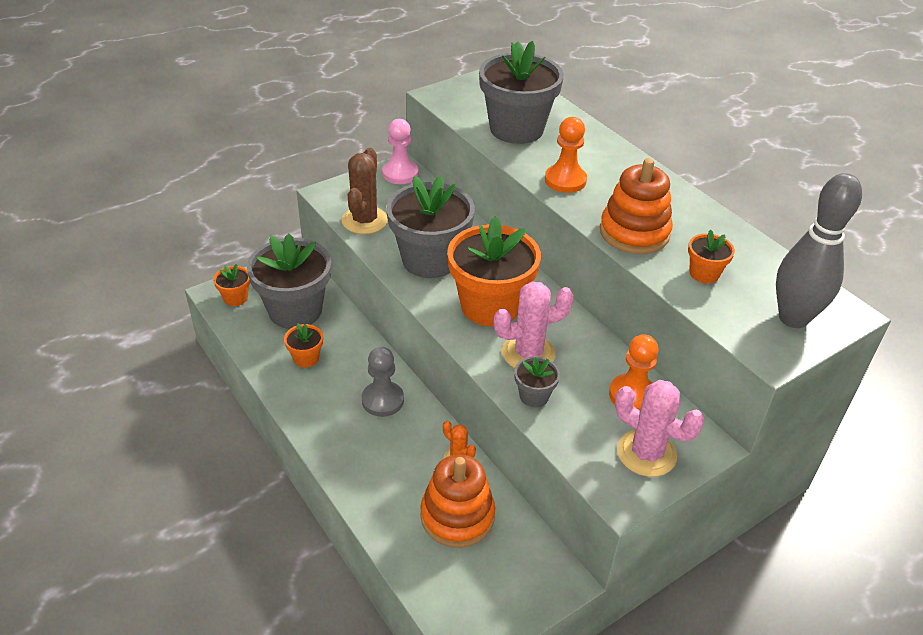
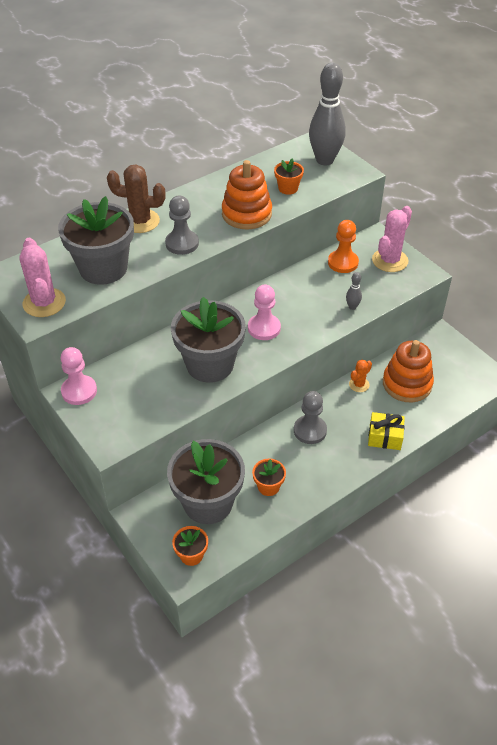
camera: 90 degrees left, 5 degrees up
brown cactus [342,148,388,234] -> brown cactus moved to [107,165,166,233]
orange flower pot [447,216,541,327] -> pink pawn [248,285,281,340]
pink cactus [494,282,574,368] -> pink cactus moved to [19,238,66,317]
grey flower pot [514,356,560,407] -> grey bowling pin [346,272,362,310]
orange pawn [545,117,587,193] -> grey pawn [165,195,199,255]
none -> yellow gift [368,412,405,450]

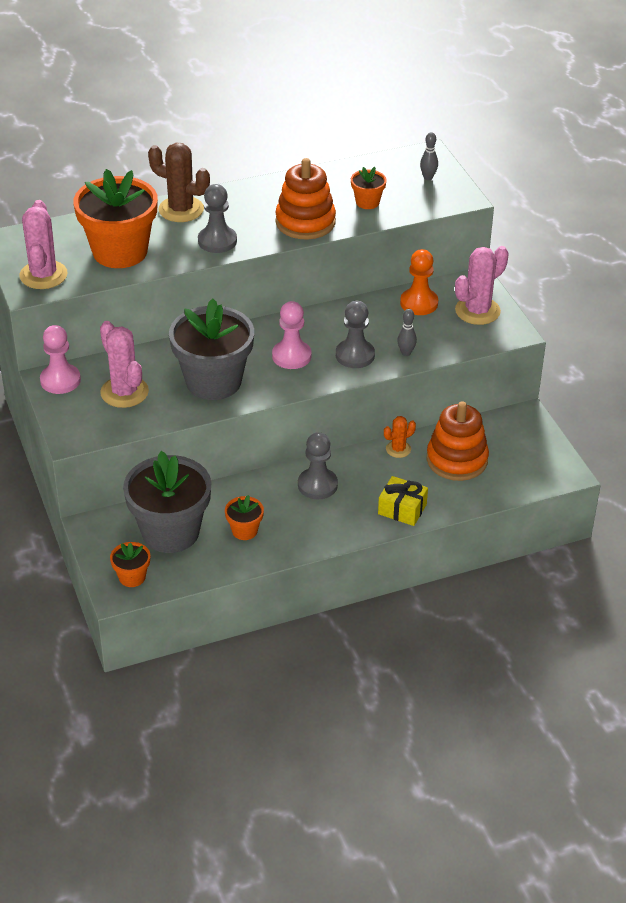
camera: 15 degrees right, 5 degrees down
grey flower pot [58,196,134,285] -> orange flower pot [73,169,158,268]
grey bowling pin [309,63,346,165] -> grey bowling pin [420,132,438,180], size x0.41
none -> pink cactus [100,321,149,408]
none -> grey pawn [336,301,375,368]

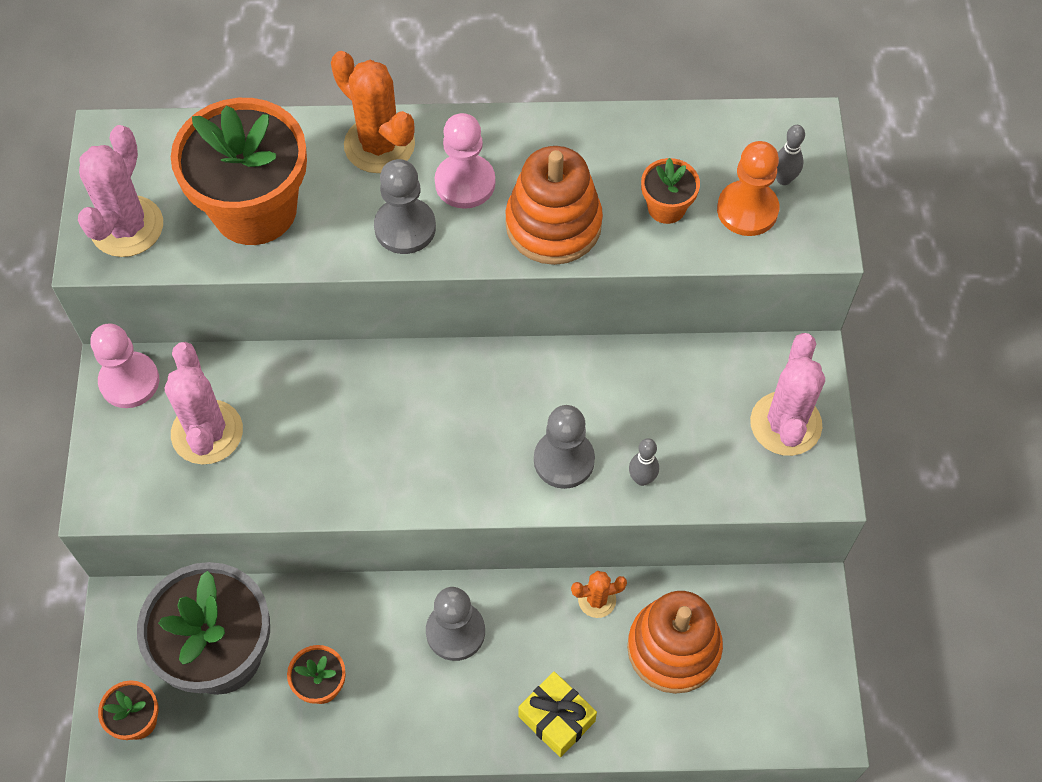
camera: 20 degrees right, 20 degrees up
brown cactus [148,143,210,222] -> orange cactus [331,51,415,173]
grey flower pot [169,298,254,400] -> none
pink pawn [272,301,311,369] -> pink pawn moved to [435,113,495,209]
orange pawn [400,249,438,315] -> orange pawn moved to [717,141,779,236]
pink cactus [455,246,509,325] -> pink cactus turned 60 degrees counterclockwise [750,333,825,456]

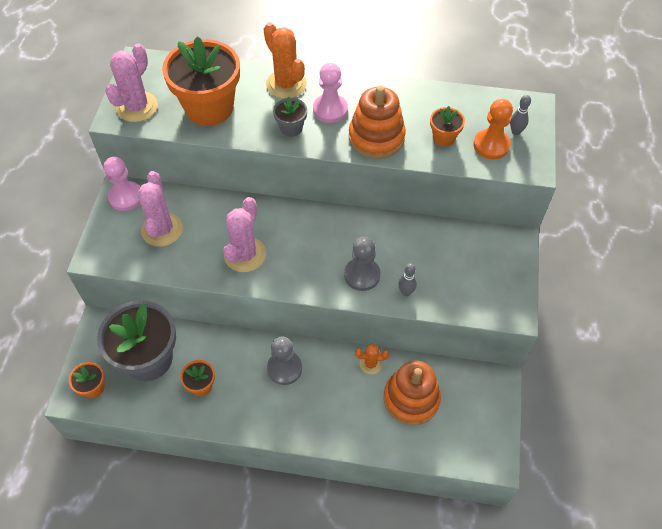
camera: 10 degrees right, 5 degrees down
grey pawn [374,159,436,254] -> grey flower pot [273,96,307,137]
yellow gift [518,672,597,757] -> none
pink cactus [750,333,825,456] -> pink cactus moved to [223,197,266,272]

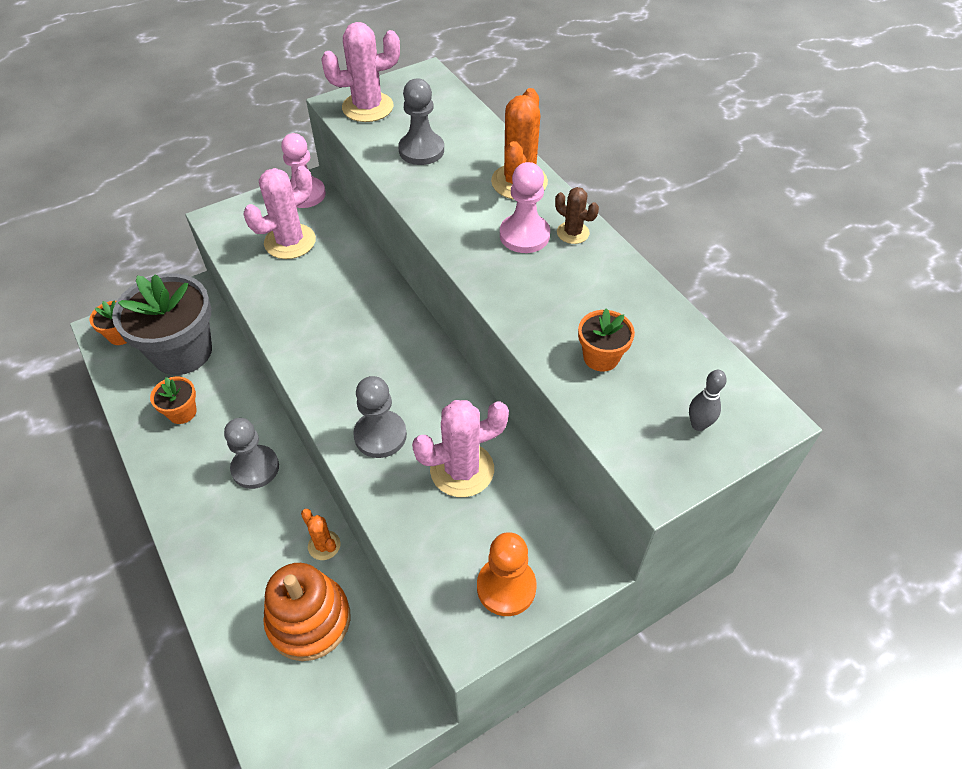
camera: 50 degrees right, 5 degrees down
orange flower pot [162,36,240,126] -> grey pawn [398,78,444,165]
pink cactus [223,197,266,272] -> pink cactus moved to [412,400,509,497]
grey flower pot [273,96,307,137] -> none
orange stacking toy [349,86,406,159] -> none
grey bowling pin [398,263,417,296] -> none
orange pawn [473,98,513,159] -> orange pawn moved to [477,532,537,616]
none -> brown cactus [555,187,599,244]

